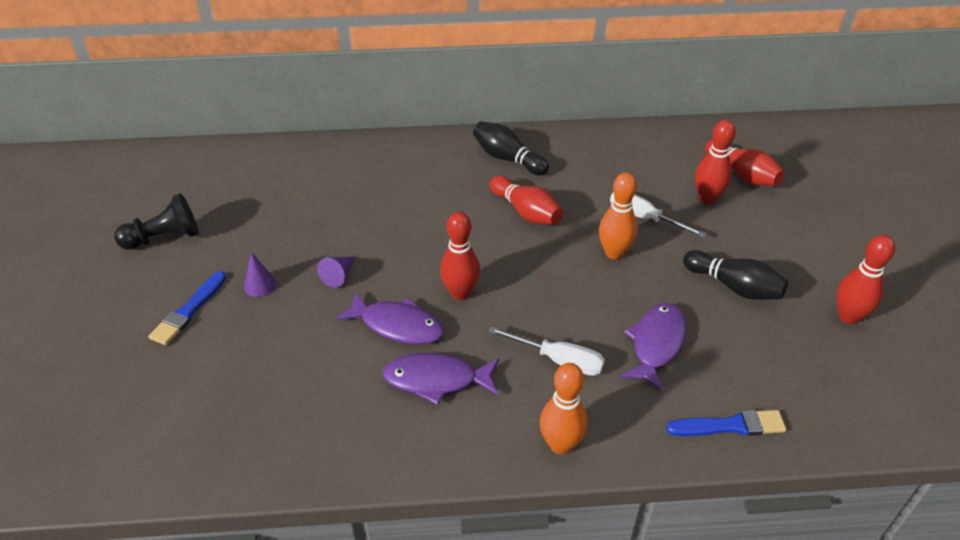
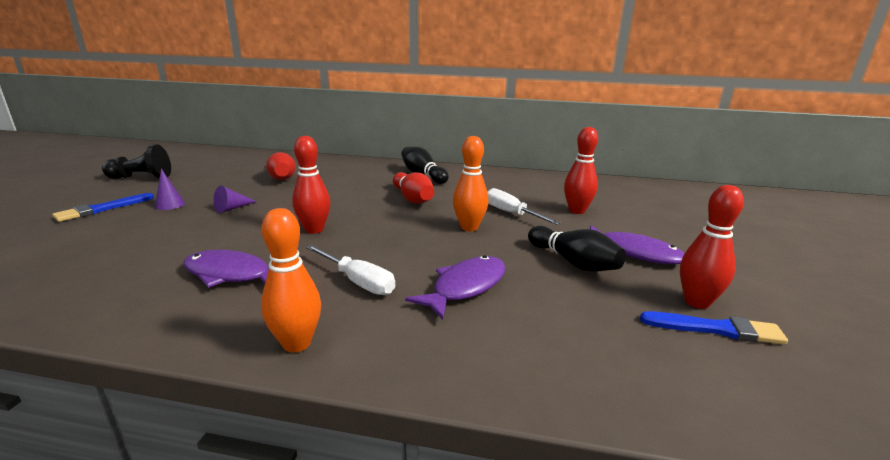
camera: 15 degrees right, 20 degrees down
purple fish [335,292,444,345] -> purple fish moved to [590,225,685,264]
blue brush [666,410,786,436] -> blue brush moved to [640,311,788,345]
red bowling pin [705,140,785,186] -> red bowling pin moved to [266,152,296,180]

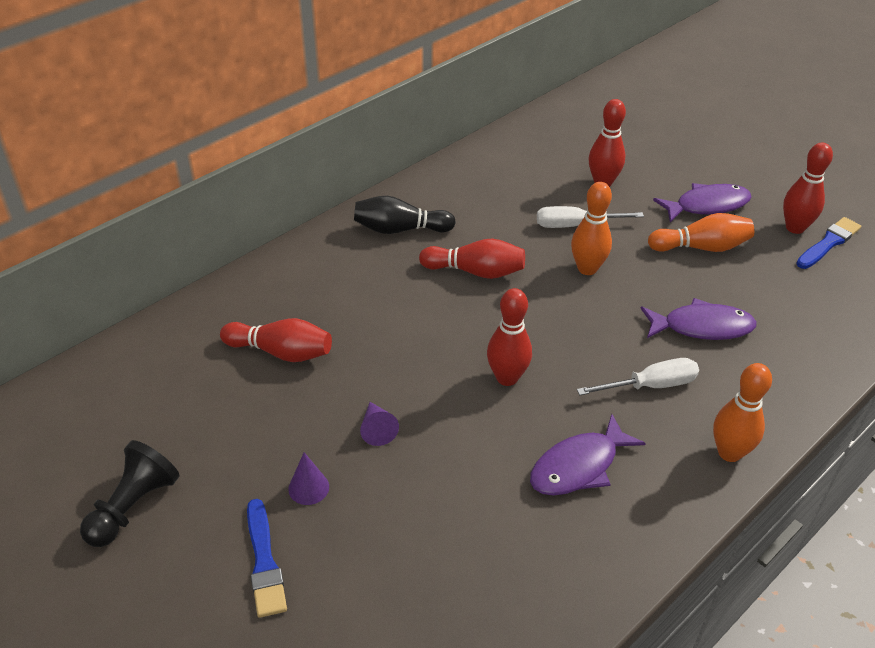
camera: 55 degrees left, 20 degrees up
purple fish [405,255,506,320] -> purple fish turned 105 degrees clockwise [640,298,757,340]
black bowling pin [528,226,626,272] -> orange bowling pin [648,213,754,252]

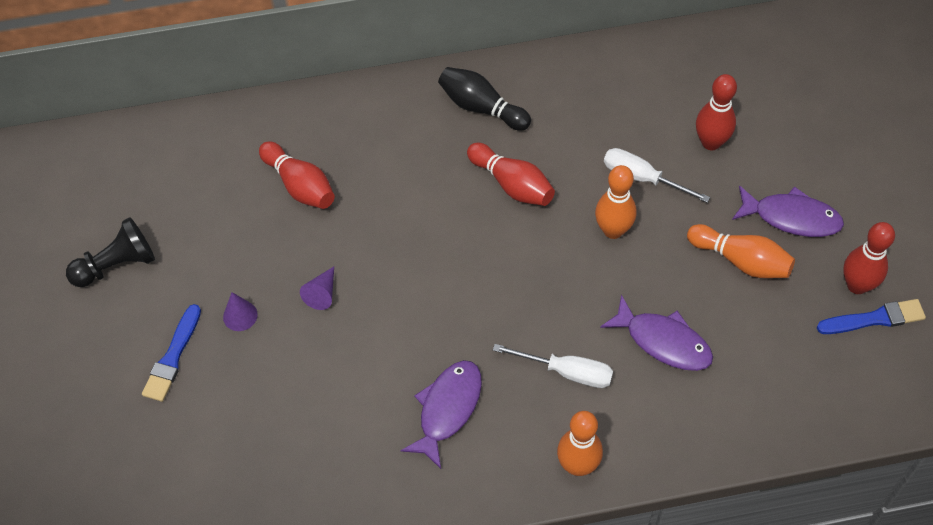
camera: 35 degrees right, 15 degrees up
red bowling pin [487,288,532,386] -> none
purple fish [530,414,646,496] -> purple fish turned 120 degrees clockwise [400,360,482,469]

